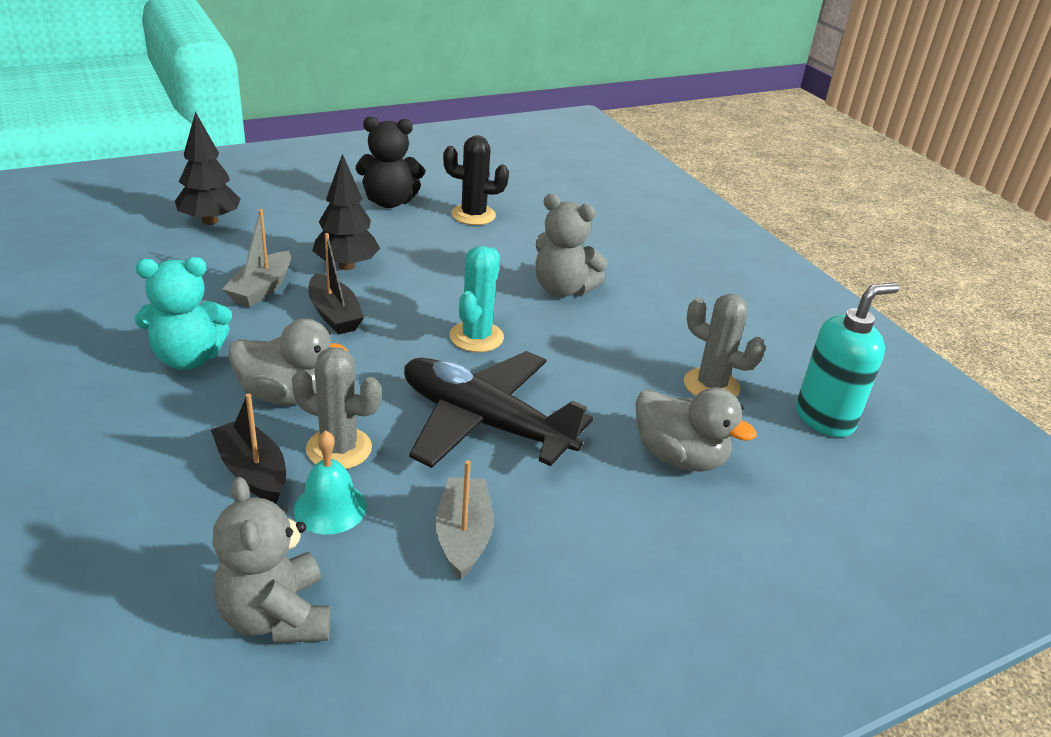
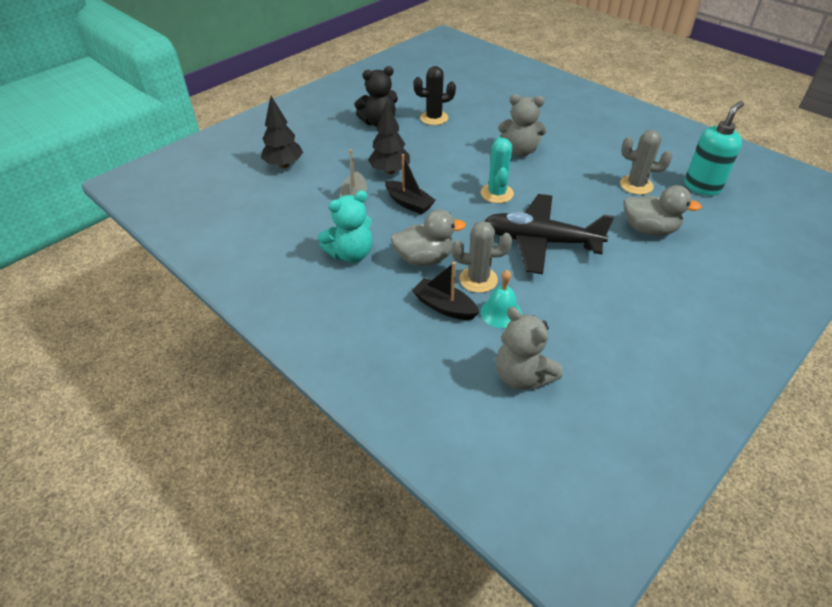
camera: 15 degrees left, 10 degrees up
grey boat [435,460,494,580] -> none

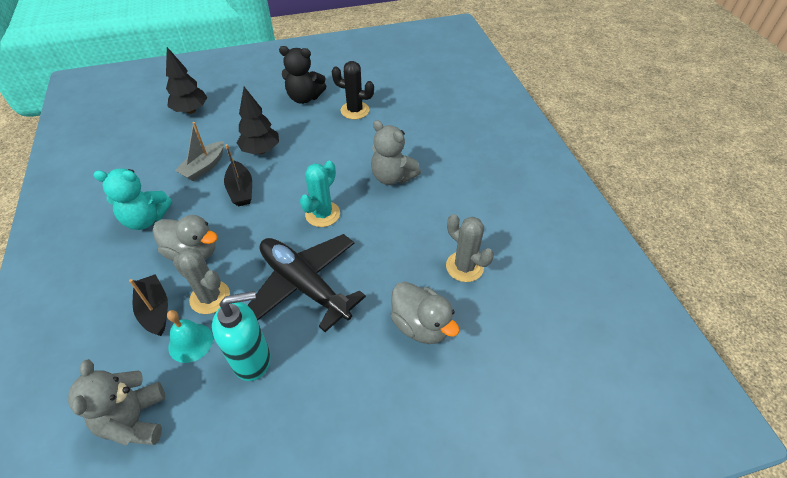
camera: 30 degrees right, 5 degrees up
turquoise soap dispenser [685,101,744,196] -> turquoise soap dispenser moved to [212,291,271,381]

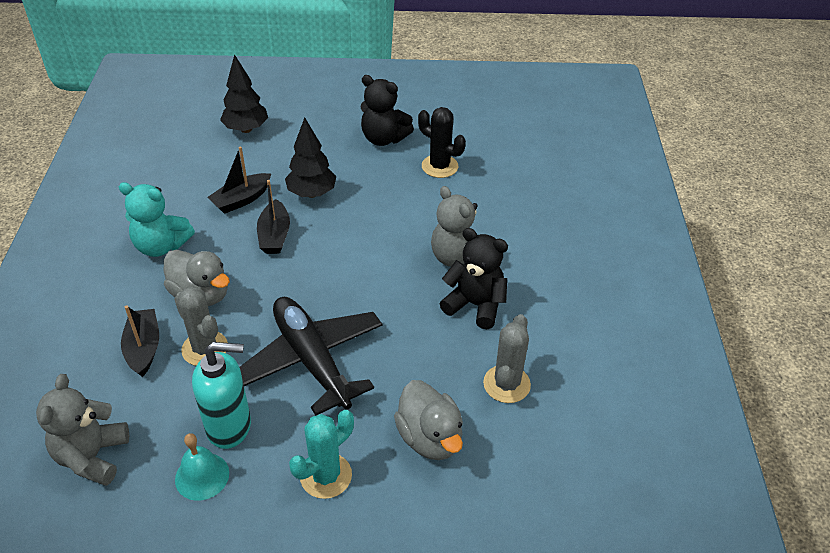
camera: 15 degrees right, 5 degrees down
turquoise bell [167,310,213,363] -> turquoise bell moved to [175,433,229,501]
grey boat [175,122,224,181] -> black boat [207,147,271,214]
turquoise cactus [300,161,340,227] -> turquoise cactus moved to [289,410,354,499]
grey cactus [446,214,494,282] -> grey cactus turned 45 degrees clockwise [483,314,531,403]
none -> black teddy bear [440,228,508,329]

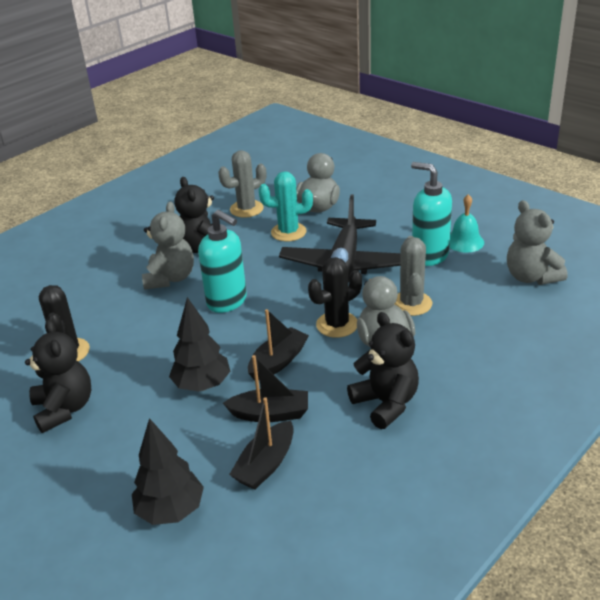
camera: 135 degrees left, 10 degrees down
grey teddy bear [36,374,129,486] -> grey teddy bear turned 105 degrees clockwise [507,200,567,285]
turquoise teddy bear [119,182,195,257] -> black teddy bear [347,312,419,429]
black boat [121,306,159,377] -> black boat moved to [229,397,294,490]
turquoise cactus [289,410,354,499] -> turquoise cactus moved to [259,171,313,241]
none -> turquoise soap dispenser [198,210,247,313]
none -> black cactus [308,257,362,338]

